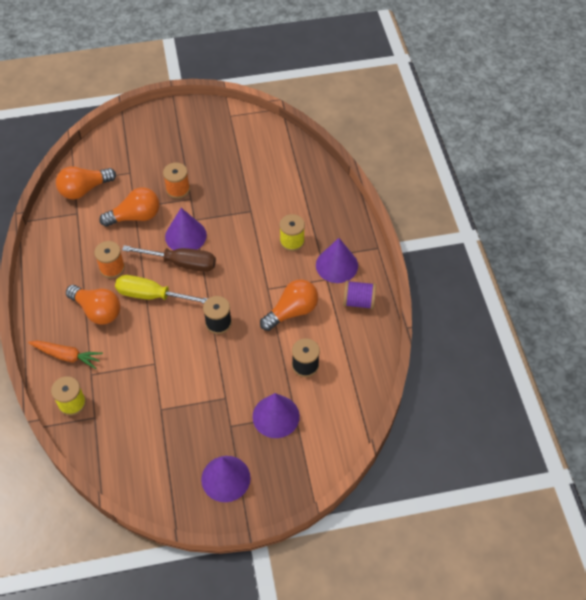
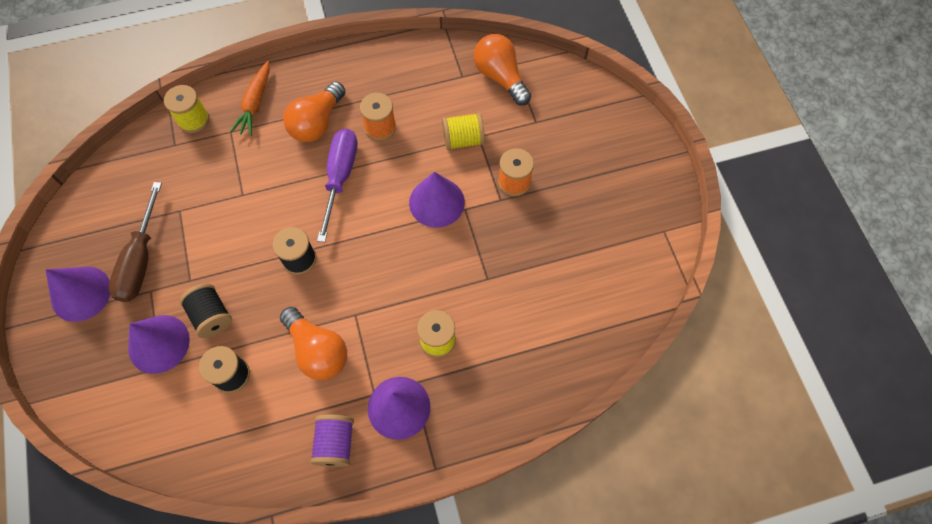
camera: 85 degrees right, 10 degrees up
orange light bulb [99,187,159,227] -> yellow spool [442,113,485,150]
yellow screwdriver [115,275,208,304] -> purple screwdriver [317,128,357,242]
brown screwdriver [122,245,216,272] -> brown screwdriver moved to [109,182,162,302]
none -> black spool [180,283,232,338]

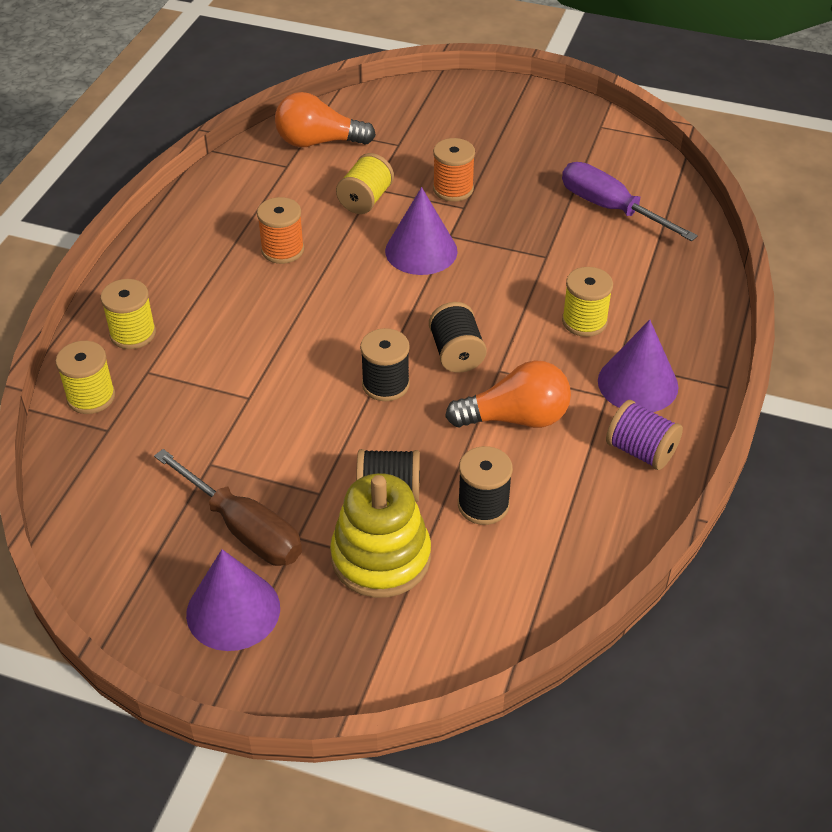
camera: 55 degrees left, 20 degrees down
purple cone [128,315,190,374] -> yellow stacking toy [330,473,431,598]
orange carrot [230,61,270,136] -> yellow spool [101,279,156,349]
orange light bulb [283,82,346,142] -> none
purple screwdriver [317,128,357,242] -> purple screwdriver moved to [562,162,698,241]
none -> black spool [429,302,487,373]

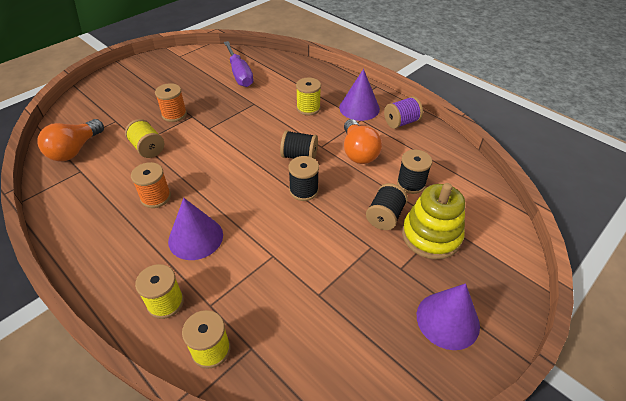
camera: 65 degrees left, 0 degrees up
brown screwdriver [154,449,302,566] -> none
purple cone [385,187,458,275] -> purple cone moved to [168,198,223,260]
orange light bulb [445,360,571,428] -> orange light bulb turned 150 degrees clockwise [344,119,382,164]
purple screwdriver [562,162,698,241] -> purple screwdriver turned 90 degrees counterclockwise [224,41,253,87]

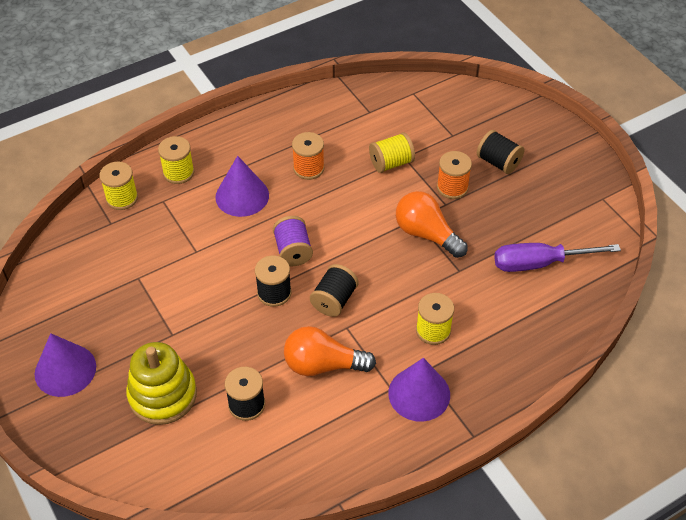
camera: 105 degrees right, 5 degrees up
orange light bulb [38,119,104,161] -> orange light bulb moved to [396,191,468,258]
black spool [366,183,408,230] -> black spool moved to [477,130,524,174]
purple spool [384,96,423,129] -> purple spool moved to [273,216,313,266]

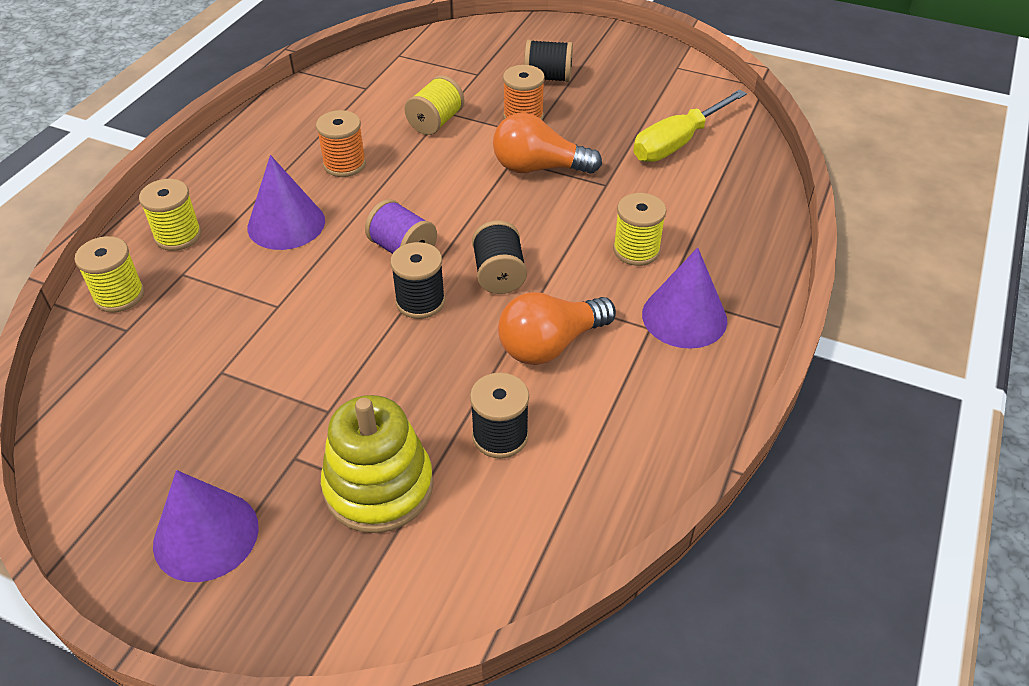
camera: 35 degrees left, 5 degrees down
purple screwdriver [494,243,621,272] -> yellow screwdriver [633,89,747,162]

